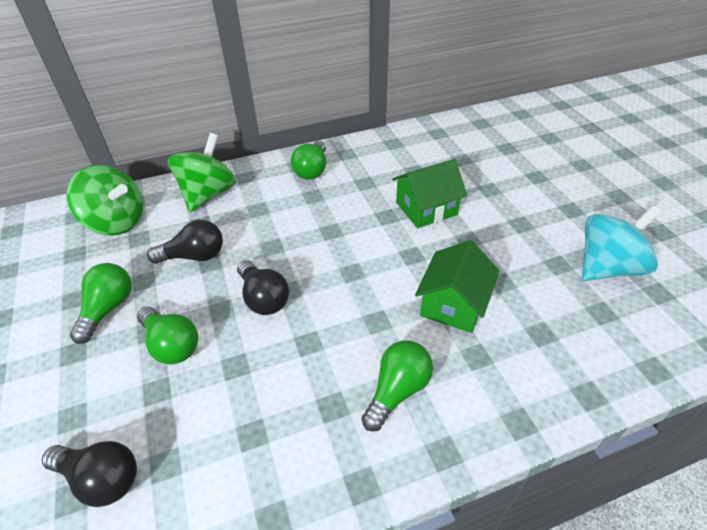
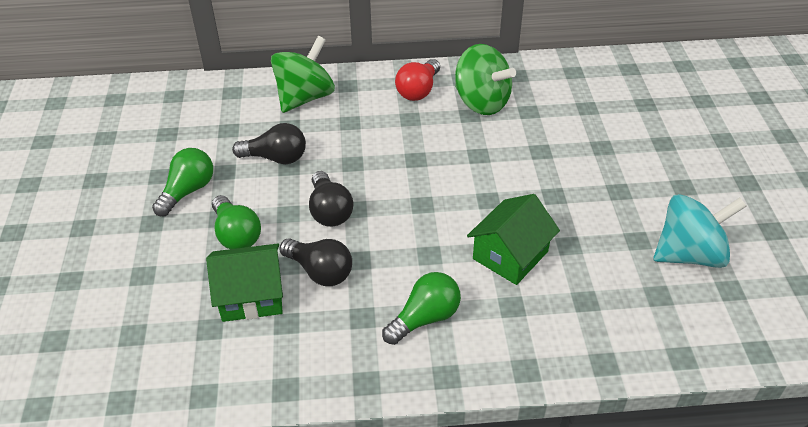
camera: 15 degrees right, 0 degrees up
black light bulb [42,441,137,507] -> black light bulb moved to [279,238,352,286]
green spinning top [67,165,143,236] -> green spinning top moved to [455,44,516,115]
green light bulb [291,141,326,180] -> red light bulb [395,59,440,101]
green house [392,159,468,228] -> green house moved to [206,243,283,322]

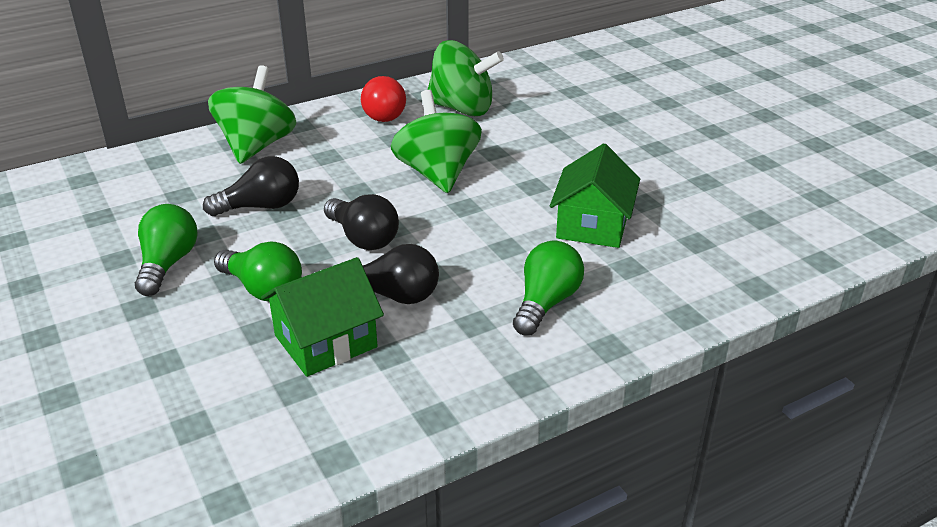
camera: 25 degrees left, 10 degrees down
turquoise spinning top [654,194,746,268] -> none
none -> green spinning top [391,90,482,193]

